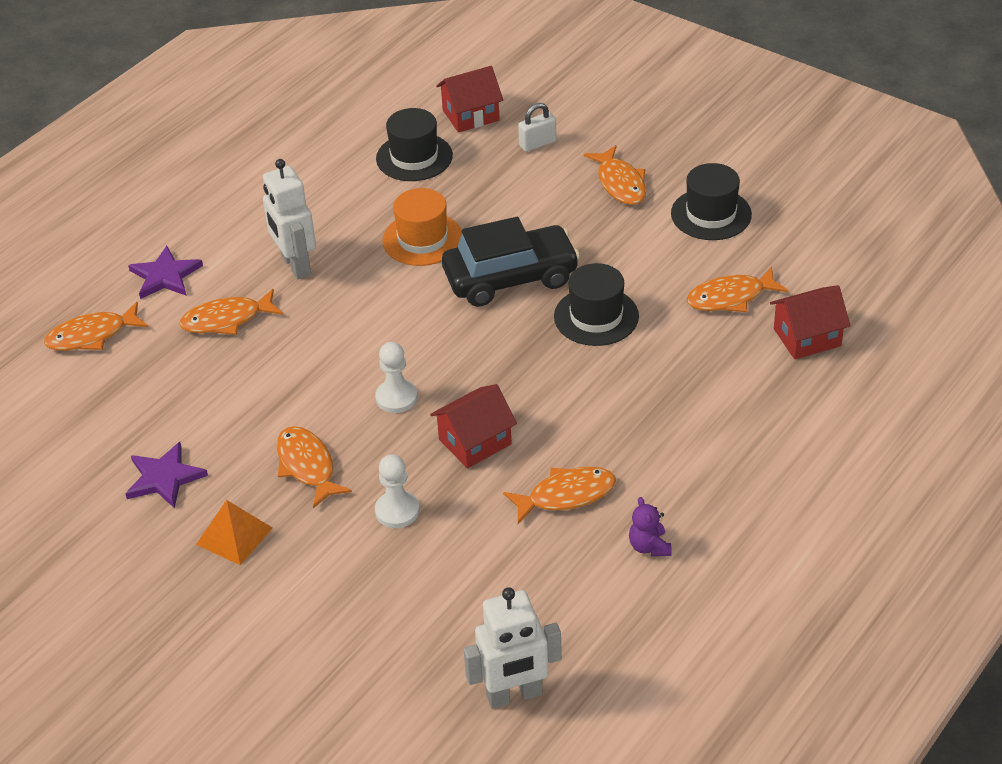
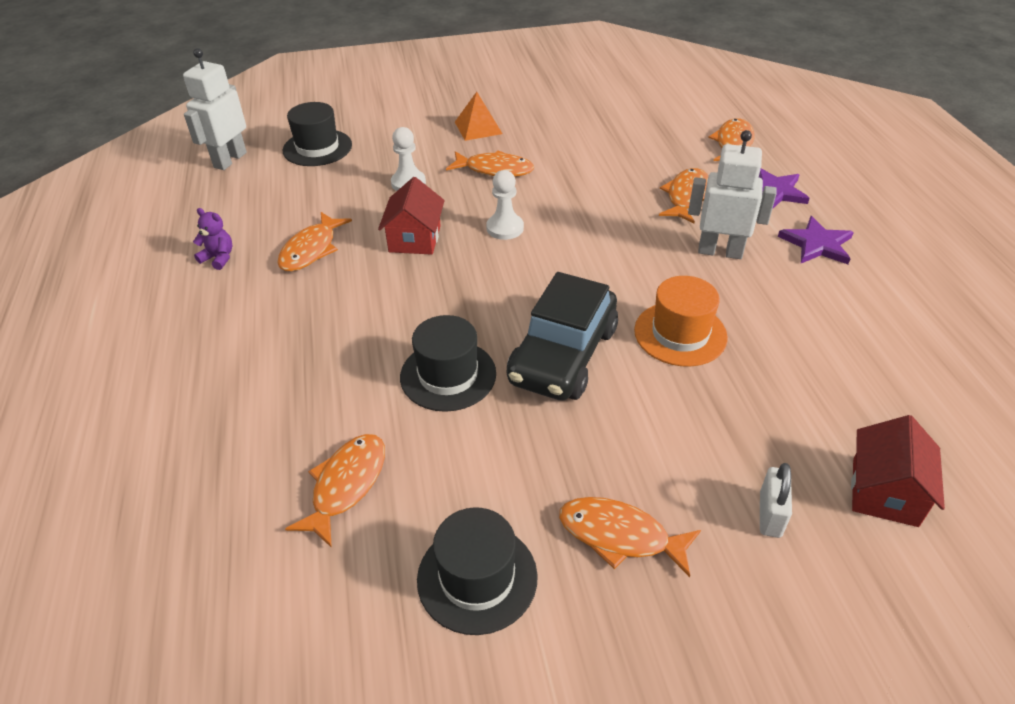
camera: 130 degrees right, 0 degrees up
purple star [125,442,208,509] -> purple star moved to [778,216,854,264]
black hat [376,108,453,181] -> black hat moved to [283,102,352,166]
red house [770,285,851,359] -> none

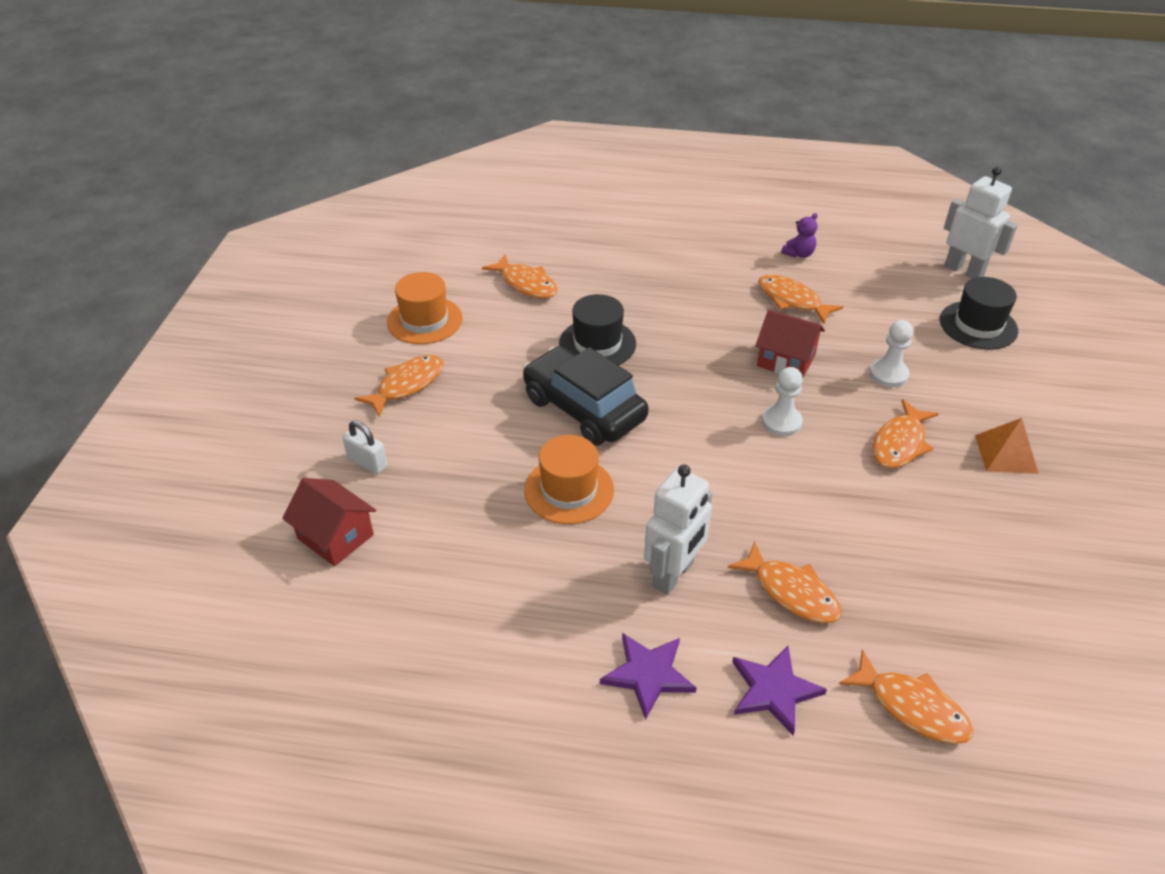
camera: 110 degrees right, 0 degrees up
black hat [417,507,538,635] -> orange hat [387,272,463,344]

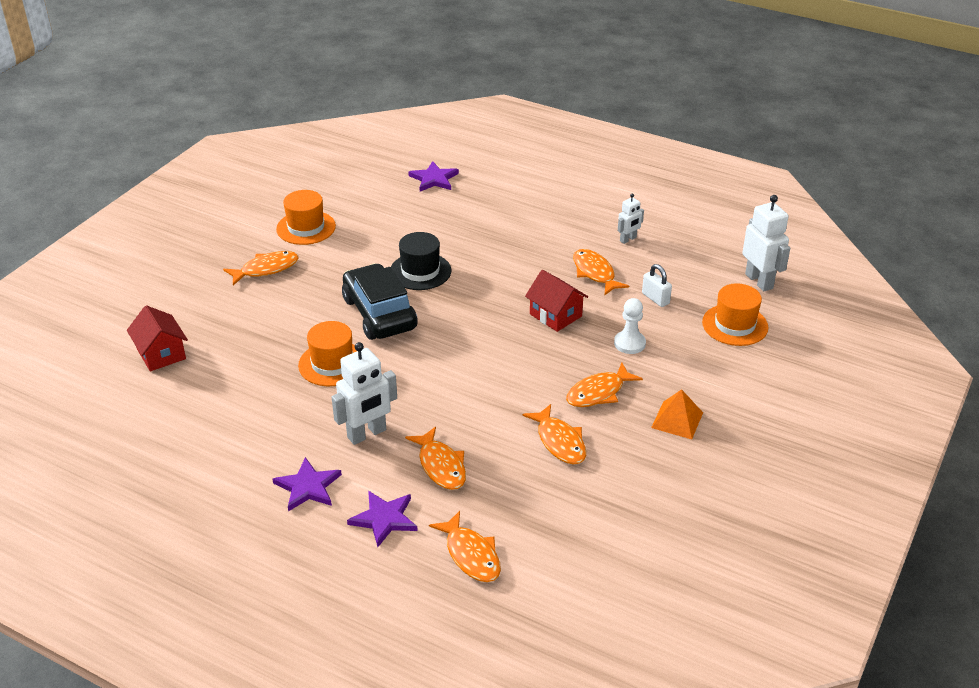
camera: 20 degrees right, 5 degrees down
white padlock [342,421,387,474] -> white padlock moved to [642,264,672,307]
orange fish [482,255,557,299] -> orange fish moved to [522,404,586,464]
white pawn [762,367,803,436] -> none
purple teddy bear [781,213,818,258] -> white robot [618,194,644,244]
black hat [940,277,1018,350] -> orange hat [702,283,769,346]
none -> purple star [408,161,459,192]

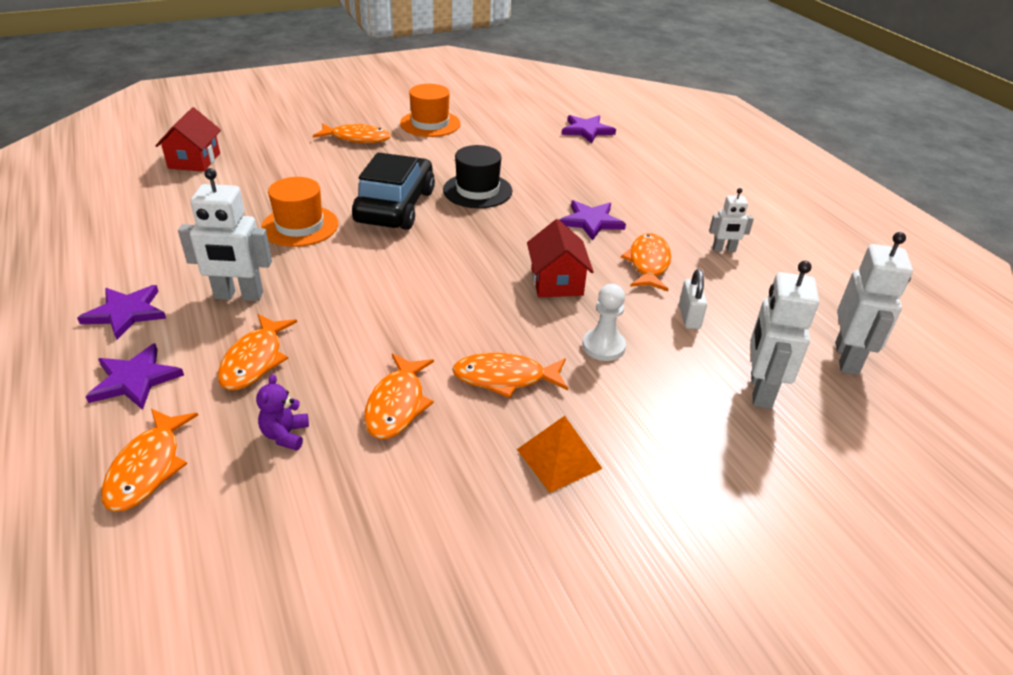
camera: 35 degrees right, 0 degrees up
orange hat [702,283,769,346] -> white robot [750,261,819,409]
none -> purple teddy bear [256,374,309,451]
none -> purple star [559,200,626,241]

